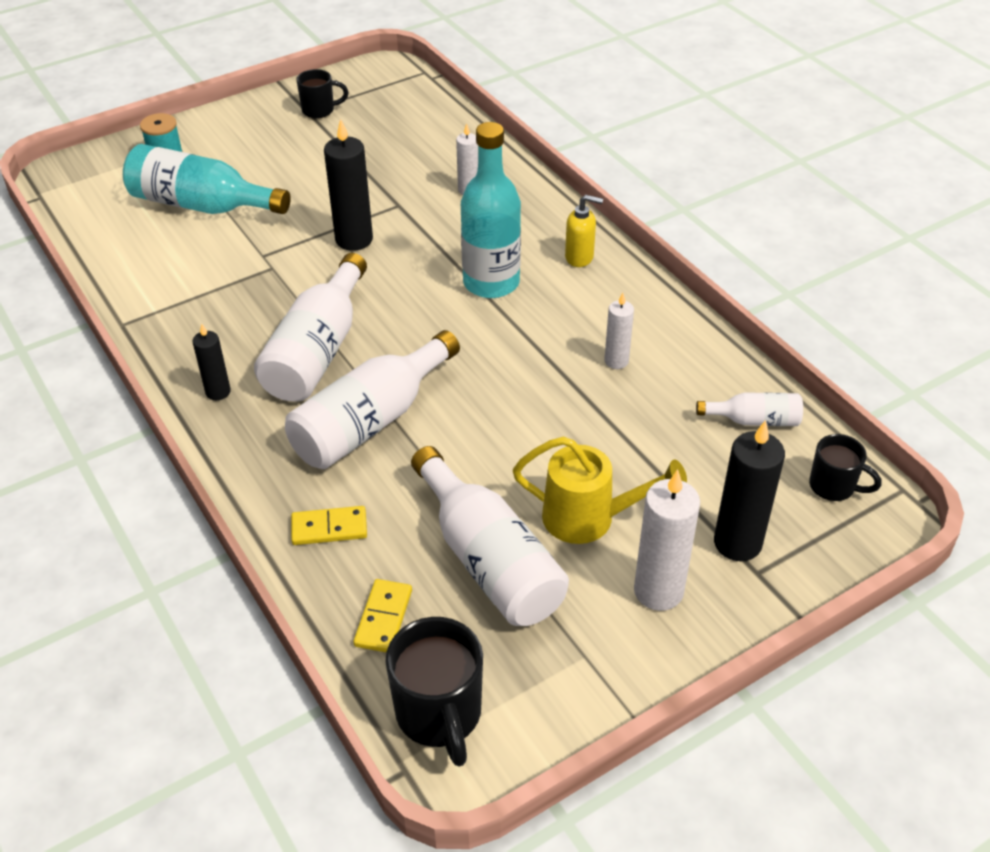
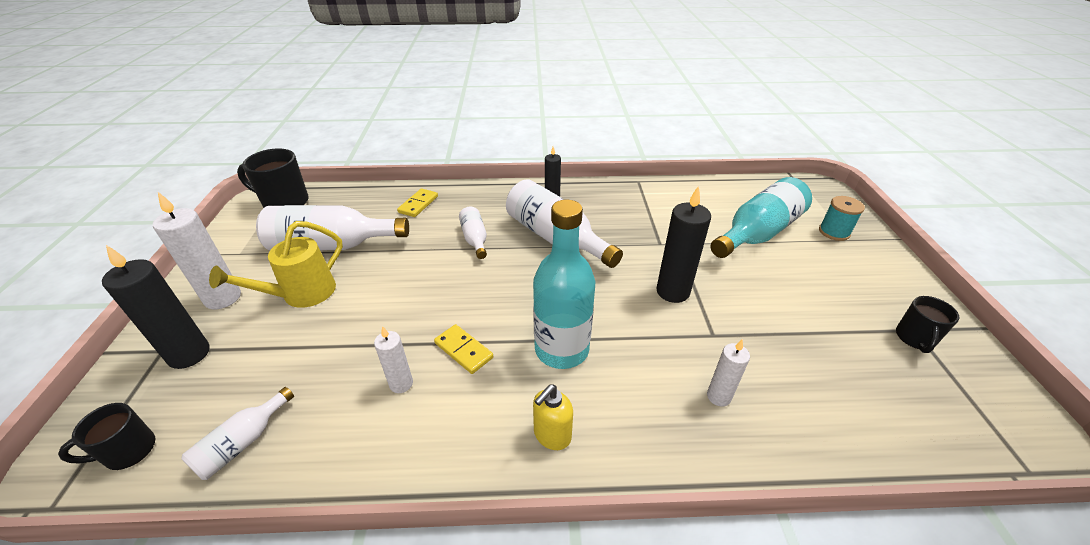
camera: 120 degrees right, 5 degrees down
white bottle [285,330,460,469] -> white bottle [459,207,487,259], size x0.51
yellow domino [353,579,412,652] -> yellow domino moved to [434,324,494,374]

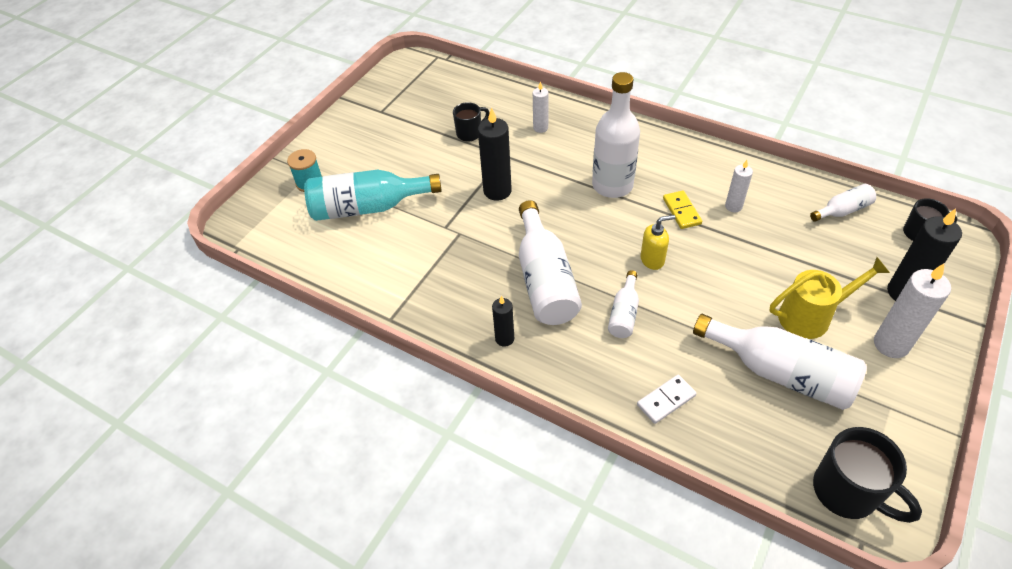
camera: 145 degrees left, 10 degrees up
yellow domino [397,189,438,217] -> white domino [637,375,697,424]
turquoise bottle [533,200,595,369] -> white bottle [592,72,640,198]
yellow soap dispenser [533,385,573,450] -> yellow soap dispenser moved to [640,215,675,270]
black mug [896,296,959,353] -> black mug moved to [453,102,490,141]

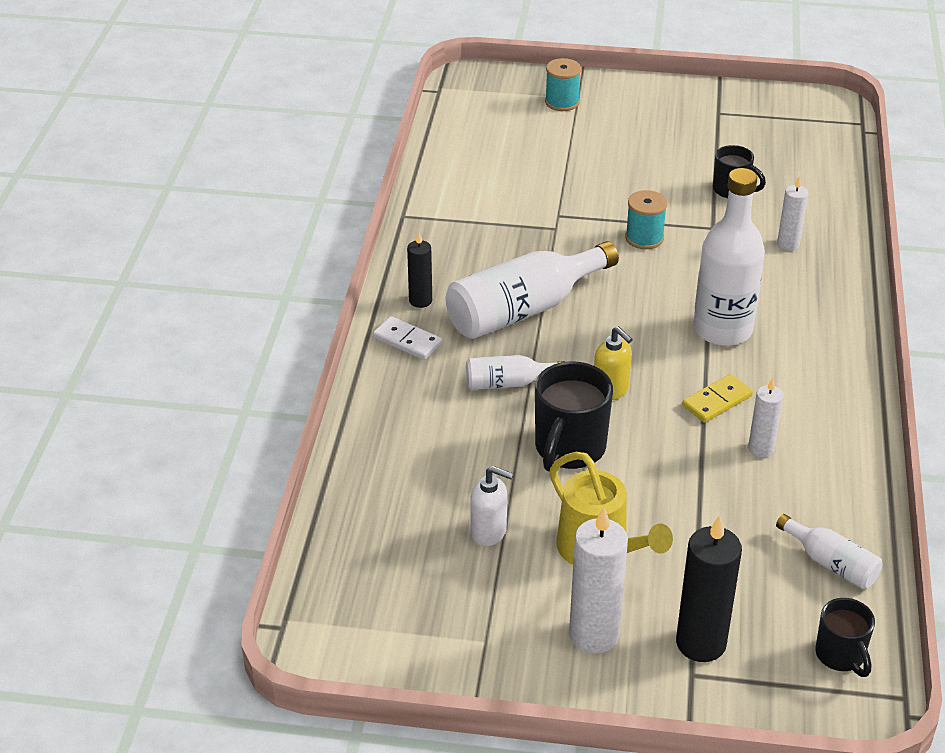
camera: 65 degrees right, 10 degrees down
turquoise bottle [304,170,442,221] -> none
black candle [478,107,512,201] -> turquoise spool [625,190,667,249]
white domino [637,375,697,424] -> white domino moved to [373,316,442,360]
white bottle [693,314,867,410] -> white soap dispenser [470,466,514,546]
black mug [813,427,922,523] -> black mug moved to [535,361,613,472]

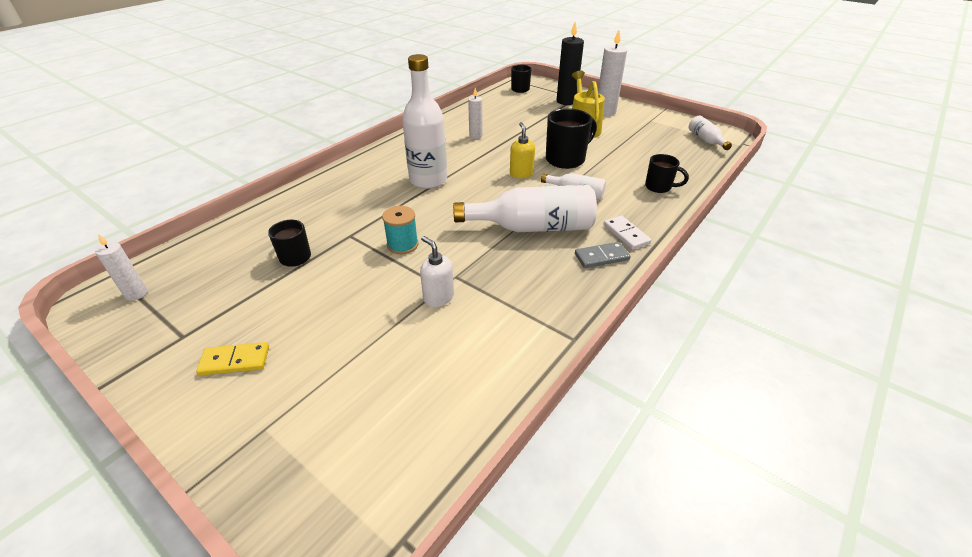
camera: 150 degrees left, 0 degrees up
black candle [407,232,432,308] -> grey domino [575,242,631,268]
white soap dispenser [470,466,514,546] -> white soap dispenser moved to [420,236,454,307]
turquoise spool [545,58,581,111] -> none
yellow domino [682,374,753,423] -> yellow domino moved to [196,342,269,376]
white bottle [776,514,883,589] -> white bottle moved to [689,116,732,150]
white candle [777,176,808,251] -> white candle moved to [95,234,147,301]
none -> black mug [645,154,689,193]

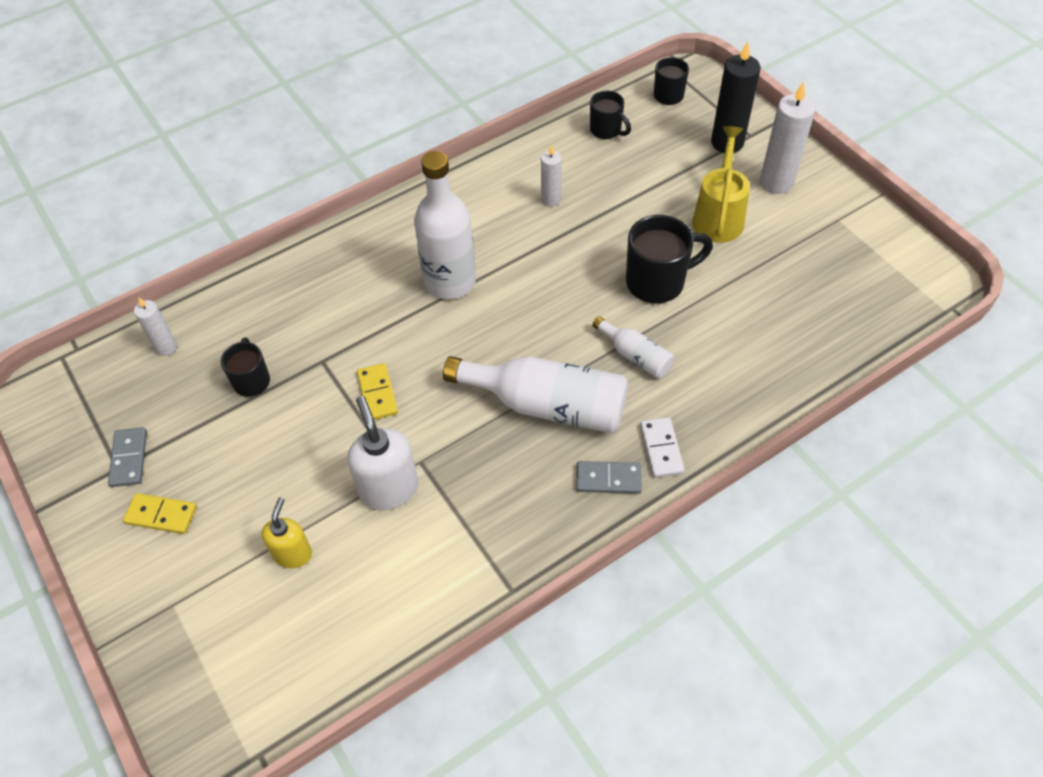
camera: 20 degrees right, 15 degrees up
white candle [95,234,147,301] -> white candle moved to [134,298,177,356]
turquoise spool [382,206,418,254] -> yellow domino [357,363,398,420]
white soap dispenser [420,236,454,307] -> white soap dispenser [347,396,418,510], size x1.57
yellow soap dispenser [510,122,535,178] -> yellow soap dispenser moved to [262,497,312,568]
black mug [645,154,689,193] -> black mug moved to [590,91,631,139]
white bottle [689,116,732,150] -> none
none -> grey domino [108,427,147,487]

